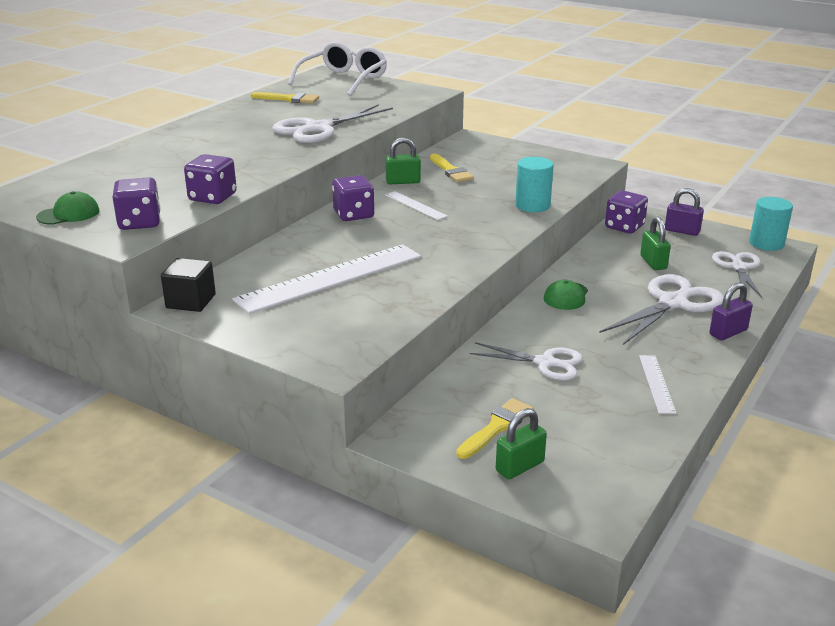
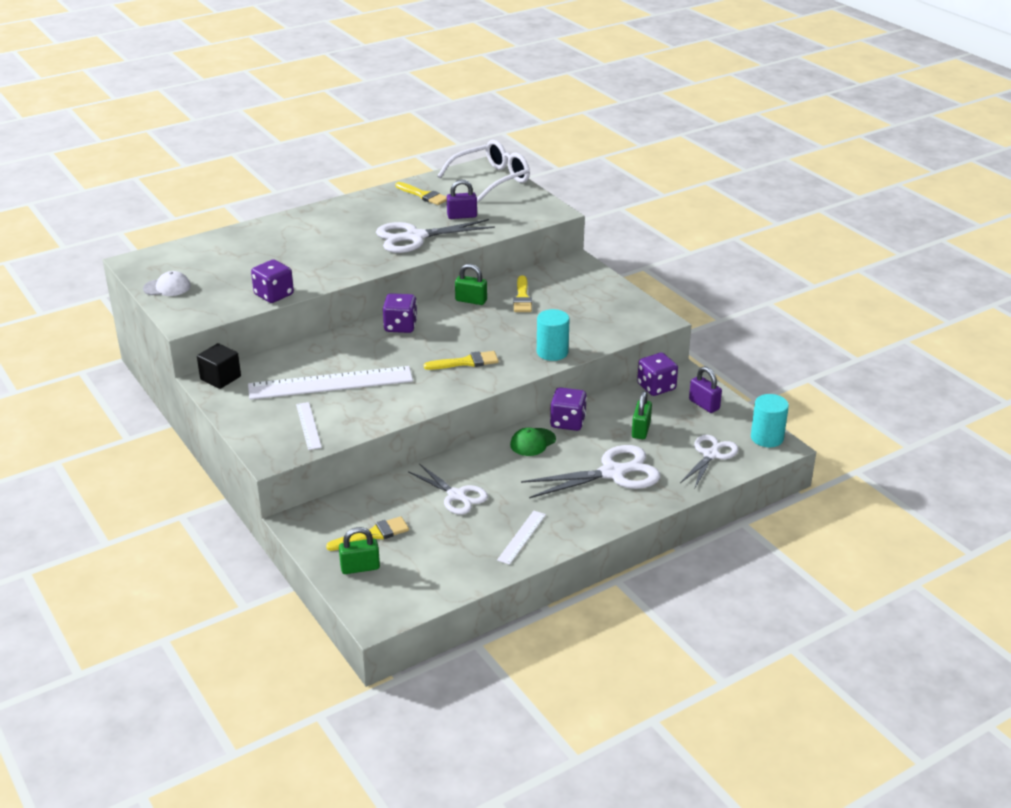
camera: 25 degrees right, 5 degrees up
green cap [36,191,100,225] -> white cap [143,271,191,296]
purple dice [112,177,161,230] -> purple dice moved to [550,387,587,431]
white ruler [385,191,448,220] -> white ruler moved to [296,402,322,450]
purple padlock [709,282,753,340] -> purple padlock moved to [447,180,477,219]
none -> yellow brush [424,351,499,370]

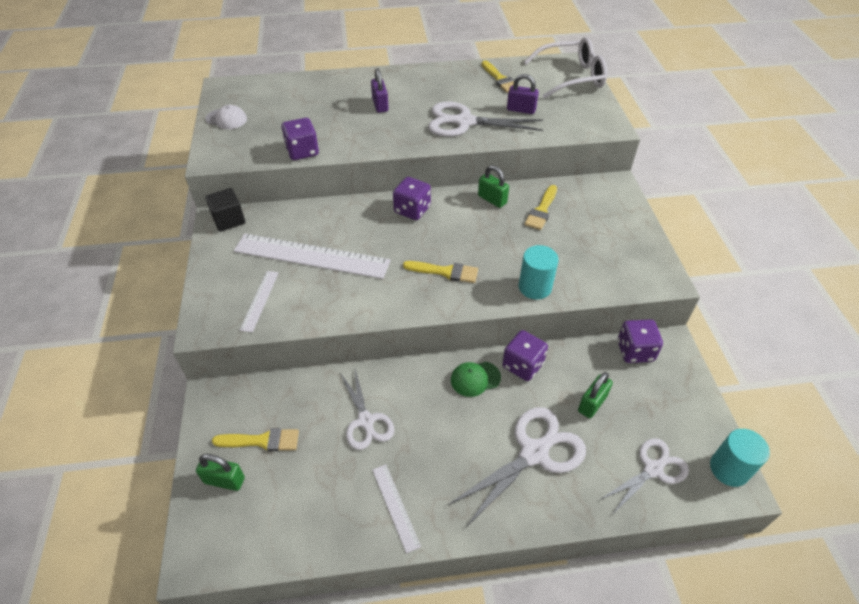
camera: 25 degrees right, 15 degrees up
white ruler [497,511,546,565] -> white ruler turned 75 degrees counterclockwise [372,464,421,554]
white scissors [521,445,660,498] -> white scissors turned 45 degrees counterclockwise [448,407,586,527]
purple padlock [689,366,722,413] -> purple padlock moved to [371,68,389,113]

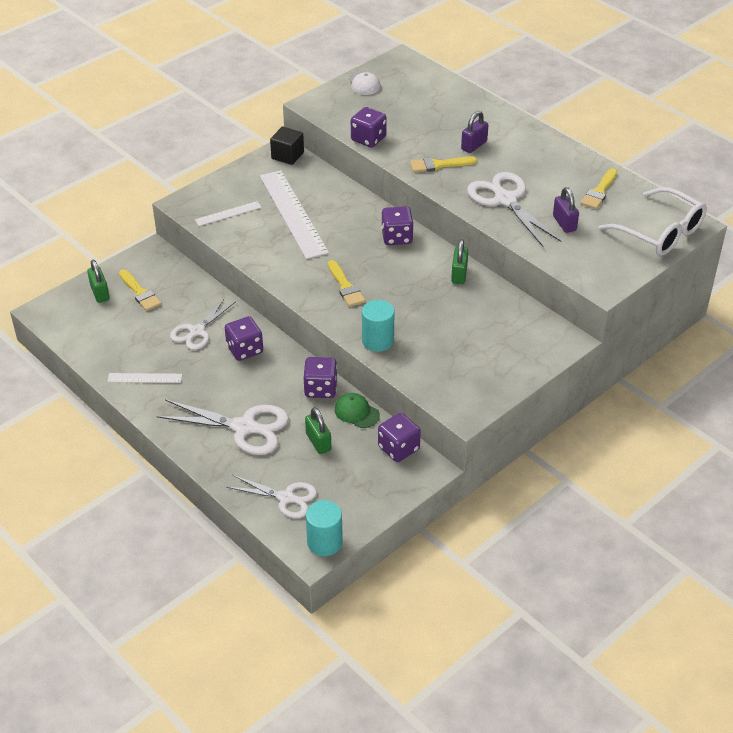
camera: 55 degrees right, 5 degrees down
white ruler [372,464,421,554] -> white ruler turned 60 degrees clockwise [107,373,182,383]
green cap [451,362,501,397] -> green cap moved to [335,393,380,428]
yellow brush [524,185,557,230] -> yellow brush moved to [410,157,477,172]
green padlock [578,372,613,418] -> green padlock turned 60 degrees clockwise [305,407,331,454]
none -> purple dice [225,316,263,361]

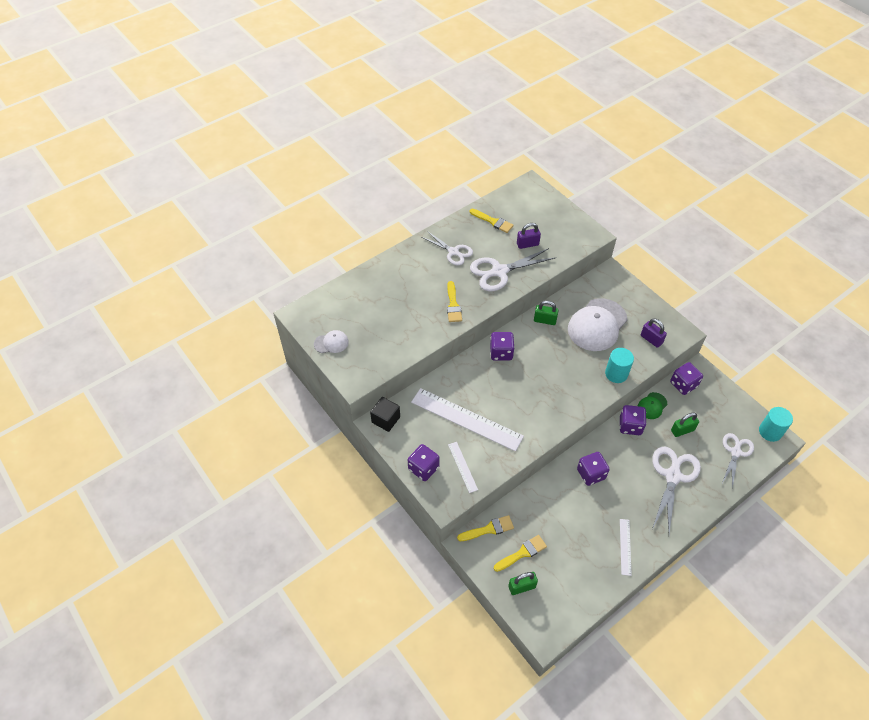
camera: 85 degrees left, 10 degrees up
white scissors [170,298,235,350] -> white scissors moved to [421,231,473,266]
white ruler [260,170,329,259] -> white ruler turned 45 degrees clockwise [411,388,524,452]
yellow brush [328,260,365,307] -> yellow brush moved to [457,515,514,541]
purple dice [351,107,387,148] -> purple dice moved to [408,444,440,481]
purple padlock [461,111,488,153] -> purple padlock moved to [641,318,667,348]
white glasses [598,187,707,256] -> none
none -> white cap [568,298,628,351]

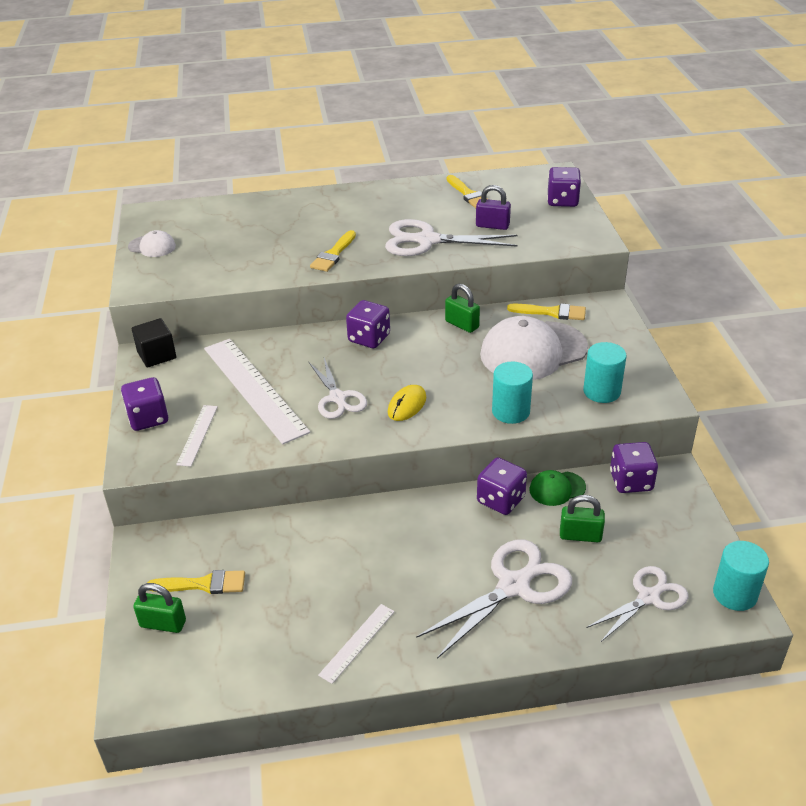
camera: 30 degrees right, 15 degrees down
white scissors [421,231,473,266] -> white scissors moved to [309,358,367,419]
yellow brush [457,515,514,541] -> yellow brush moved to [507,303,586,320]
purple dice [577,452,610,486] -> purple dice moved to [547,167,581,207]
purple padlock [641,318,667,348] -> turquoise cylinder [583,342,627,403]
none -> yellow mouse [388,385,426,421]

